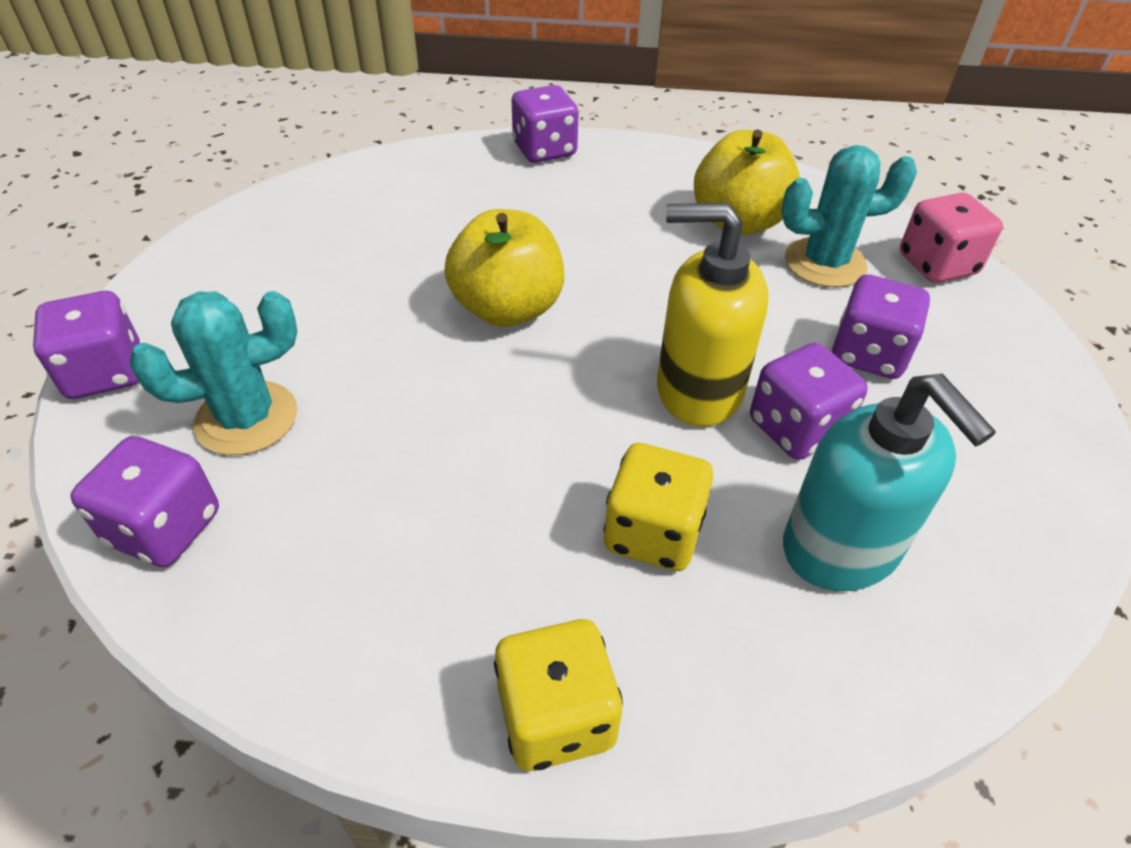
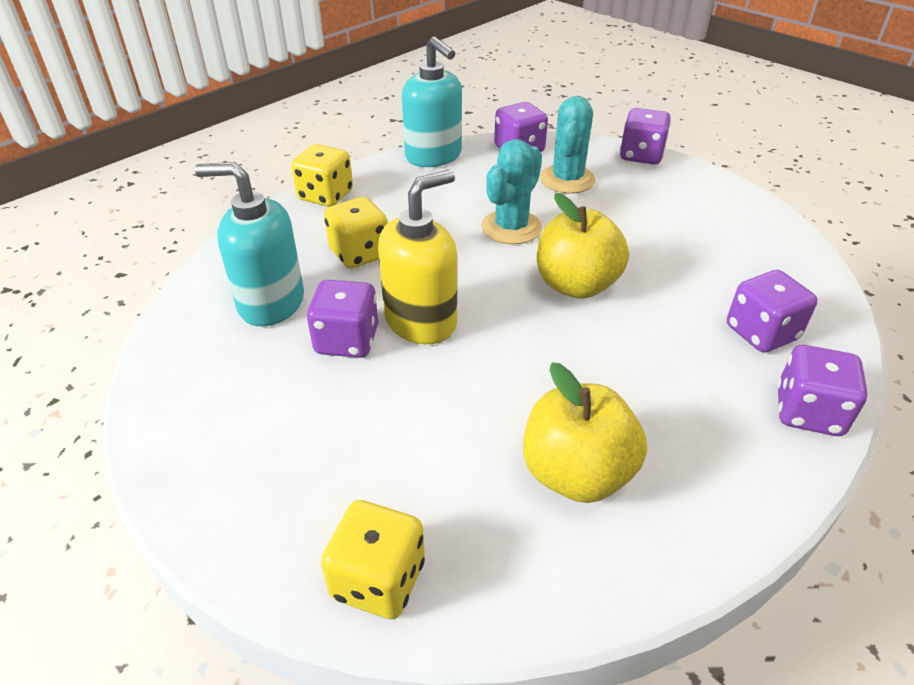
camera: 130 degrees right, 5 degrees down
turquoise cactus [781,145,917,287] -> turquoise cactus moved to [481,139,542,244]
purple dice [832,274,930,379] -> purple dice moved to [727,270,818,353]
pink dice [900,192,1003,283] -> yellow dice [321,500,425,619]
none -> turquoise soap dispenser [402,36,462,167]

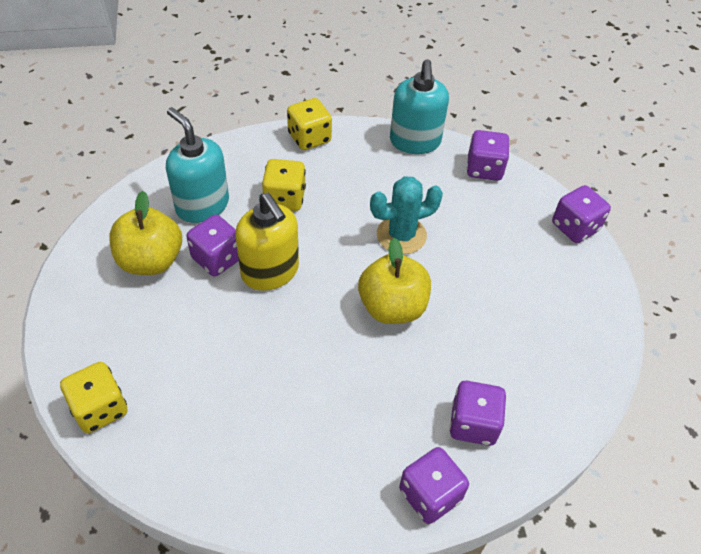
camera: 35 degrees right, 10 degrees up
yellow soap dispenser [378,170,457,344] -> yellow soap dispenser turned 60 degrees clockwise [235,193,299,291]
yellow apple [523,362,647,503] -> yellow apple moved to [109,191,182,275]
turquoise cactus [540,96,596,194] -> none

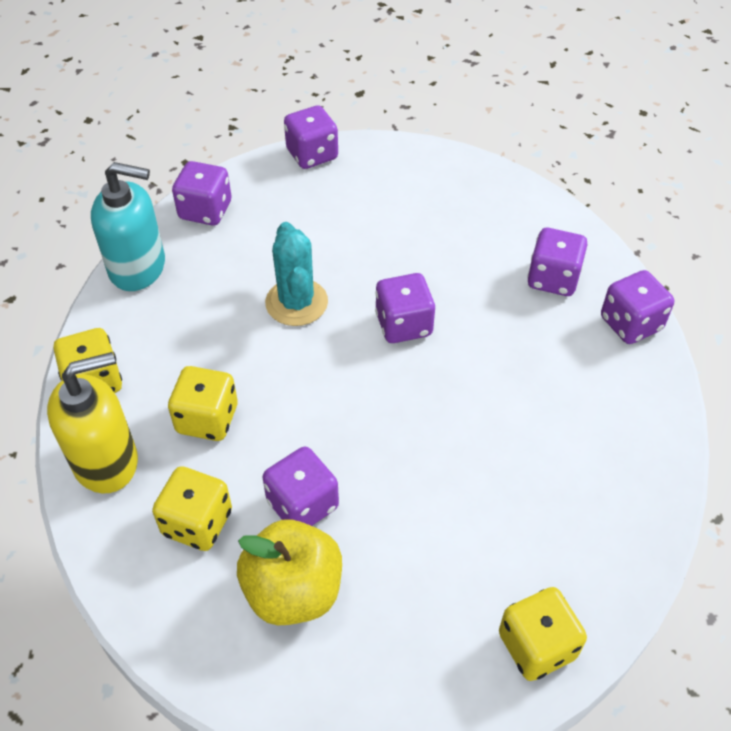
camera: 80 degrees left, 0 degrees up
turquoise soap dispenser [166,107,229,223] -> yellow dice [152,466,232,551]
yellow soap dispenser [235,193,299,291] -> yellow soap dispenser moved to [47,352,138,494]
yellow apple [358,238,431,324] -> purple dice [375,273,435,343]

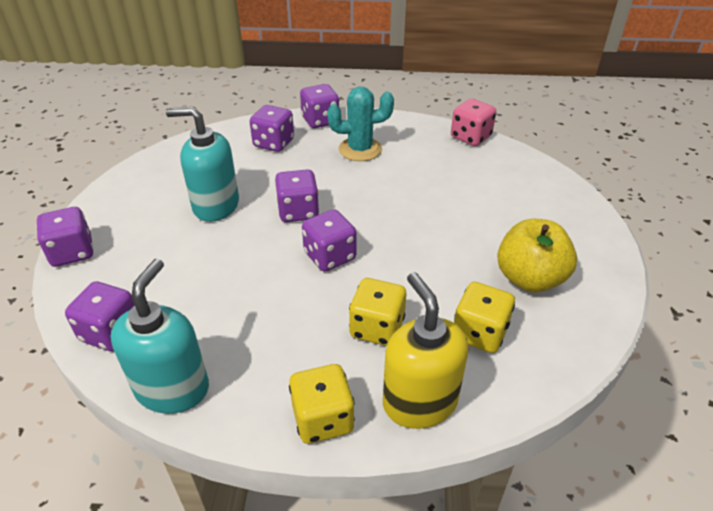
camera: 85 degrees left, 10 degrees down
purple dice [263,447,339,526] -> purple dice moved to [302,209,356,272]
turquoise cactus [265,222,328,326] -> turquoise cactus moved to [327,86,394,161]
yellow dice [499,587,587,681] -> none
none -> turquoise soap dispenser [166,107,239,222]
none -> pink dice [451,99,496,146]

